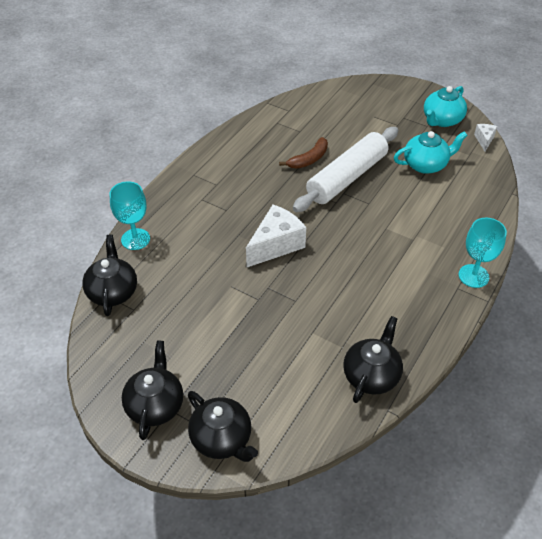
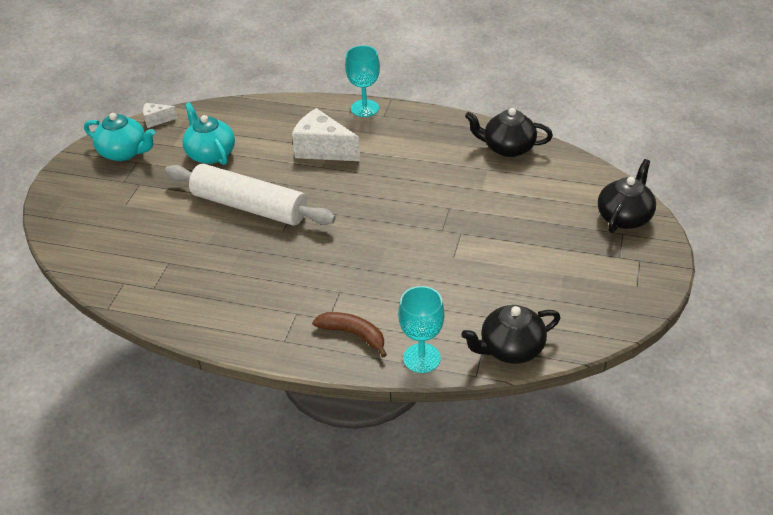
camera: 105 degrees left, 5 degrees down
black teapot [122,340,183,440] -> none
white cheese [246,205,306,267] -> white cheese moved to [292,108,360,161]
brown banana [279,137,328,169] -> brown banana moved to [313,312,387,357]

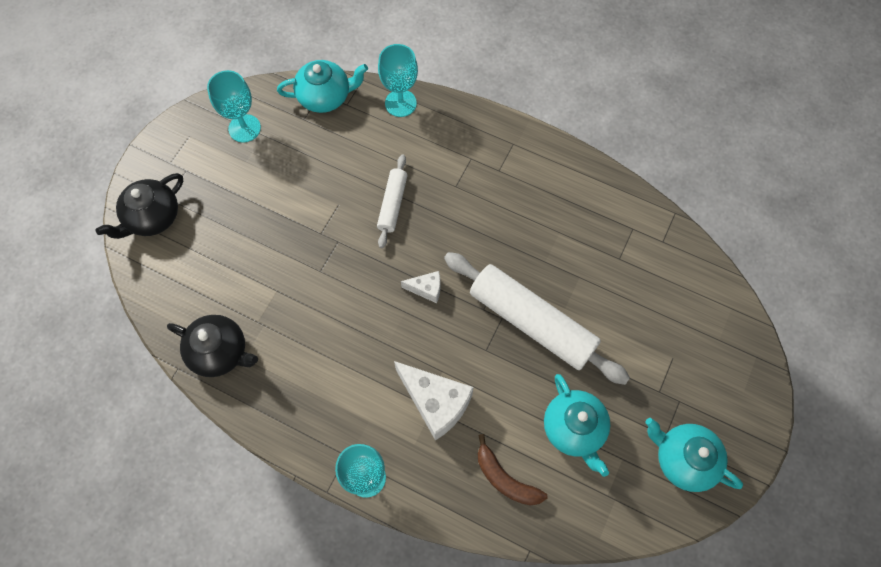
camera: 170 degrees left, 25 degrees up
white cheese [143,103,178,128] -> white cheese moved to [401,271,440,303]
brown banana [313,312,387,357] -> brown banana moved to [478,434,548,506]
black teapot [461,305,561,364] -> turquoise teapot [277,60,368,113]
none -> turquoise goblet [207,70,261,142]
none -> white rolling pin [377,155,407,248]

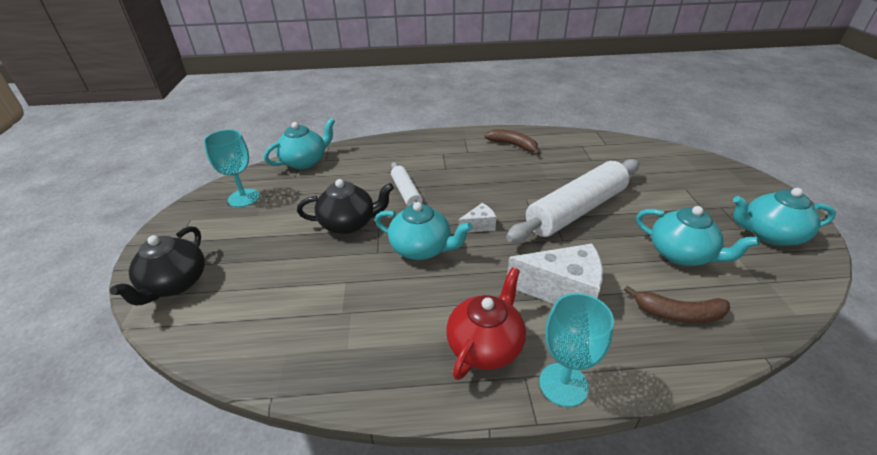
camera: 30 degrees left, 30 degrees down
black teapot [167,315,258,377] -> black teapot moved to [297,179,394,234]
turquoise goblet [378,44,418,117] -> none
white rolling pin [444,252,630,385] -> white rolling pin turned 45 degrees counterclockwise [506,159,639,243]
none -> turquoise teapot [375,202,472,260]
none -> red teapot [446,267,526,380]
none -> brown banana [484,129,540,155]

